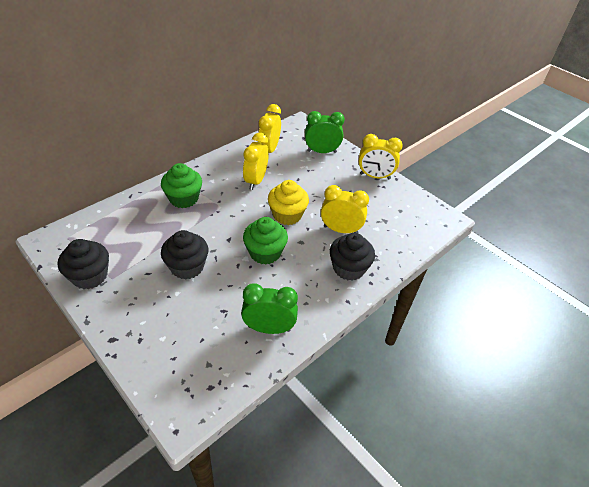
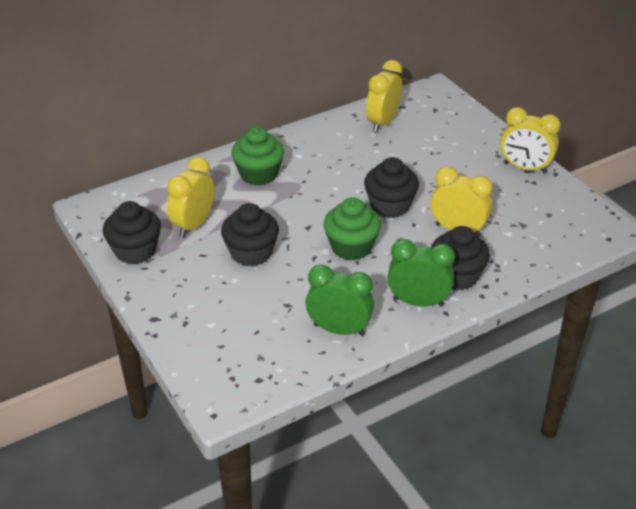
camera: 15 degrees right, 5 degrees down
yellow clock [243,133,269,190] -> yellow clock moved to [167,157,215,238]
yellow cupcake [268,180,309,225] -> black cupcake [364,157,419,218]
green clock [305,111,345,153] -> green clock moved to [387,239,455,307]

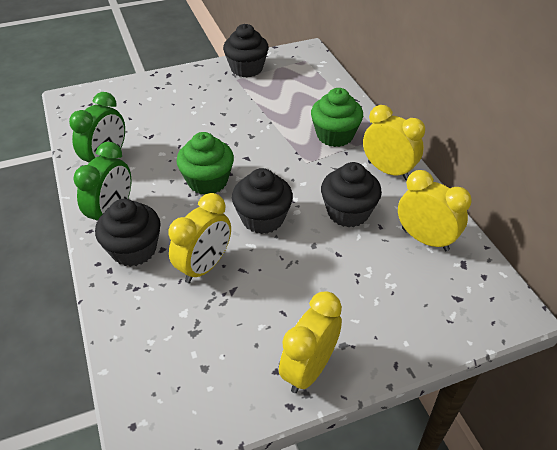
camera: 100 degrees right, 5 degrees up
yellow clock [167,157,215,238] -> yellow clock moved to [363,105,425,180]
black cupcake [221,203,279,267] -> black cupcake moved to [321,162,382,228]

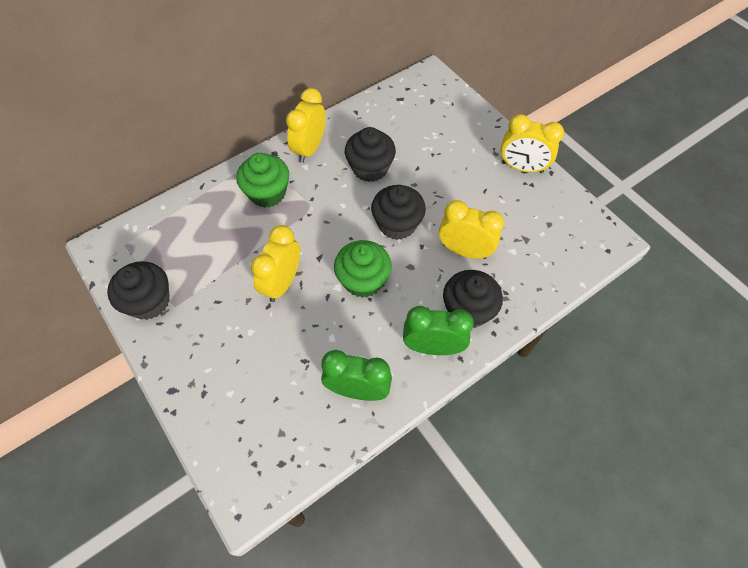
camera: 105 degrees left, 15 degrees up
yellow clock [398,170,472,251] -> yellow clock moved to [251,225,300,302]

